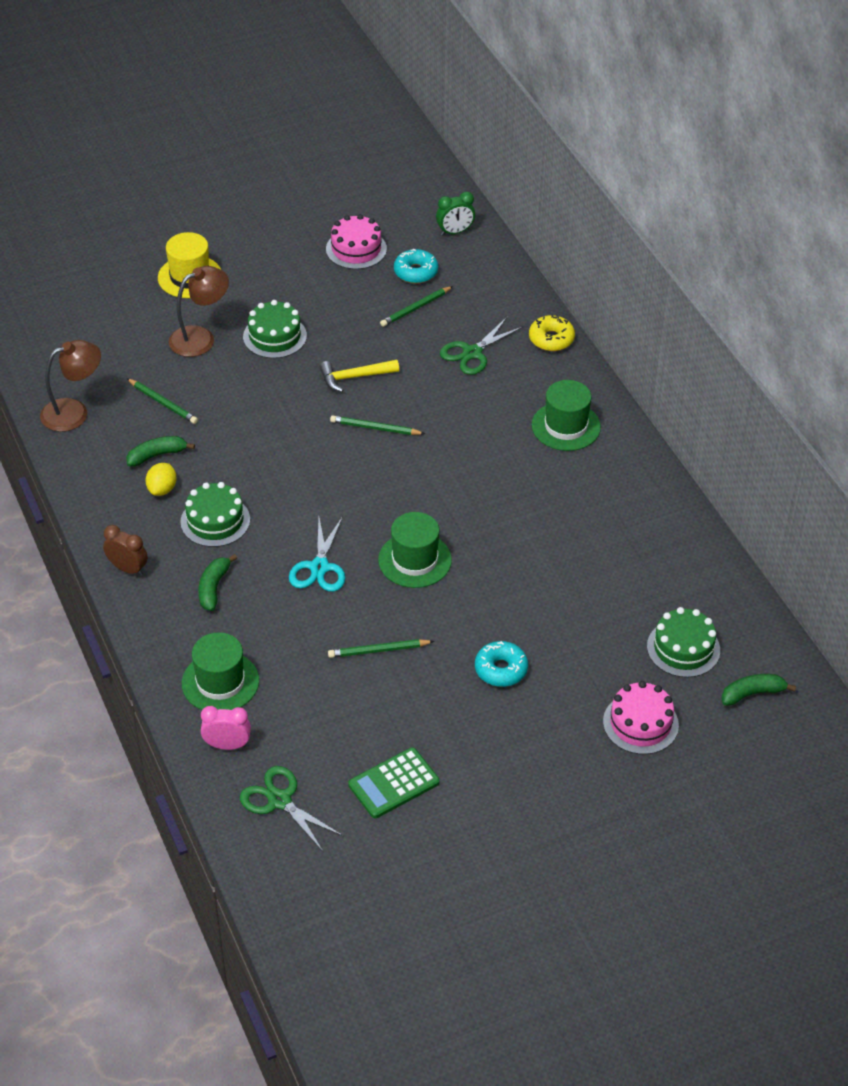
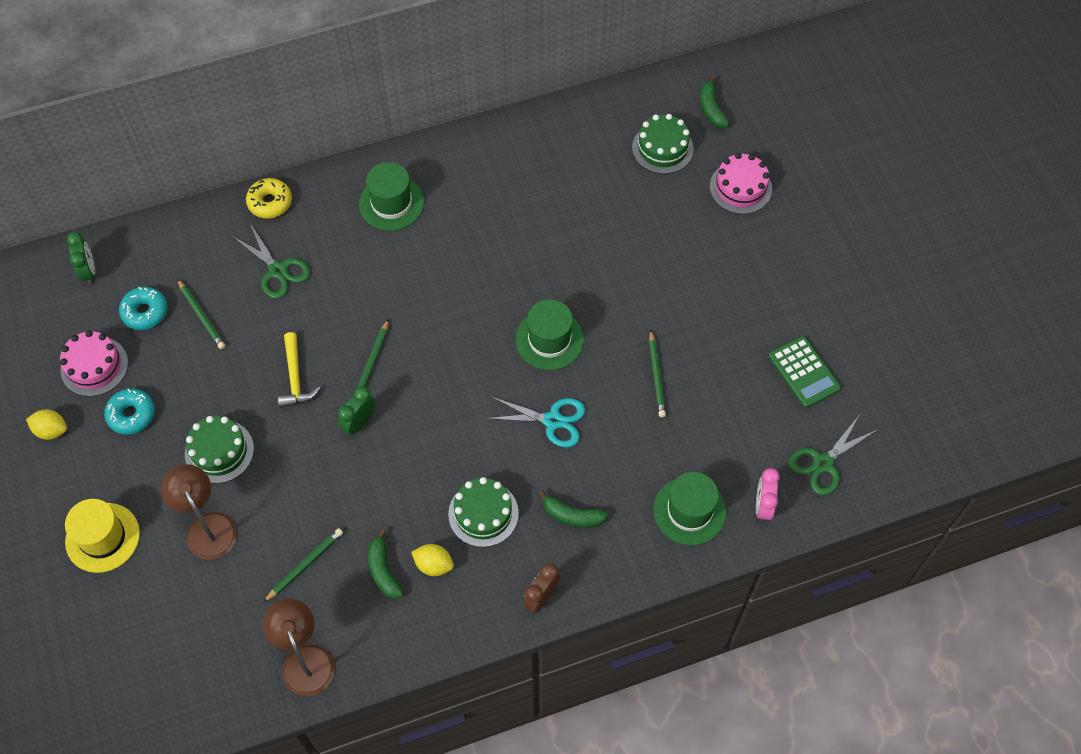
camera: 85 degrees left, 15 degrees up
turquoise donut [475,641,528,687] -> turquoise donut moved to [104,388,155,435]
none -> yellow lemon [26,409,67,440]
none -> green clock [338,386,375,436]

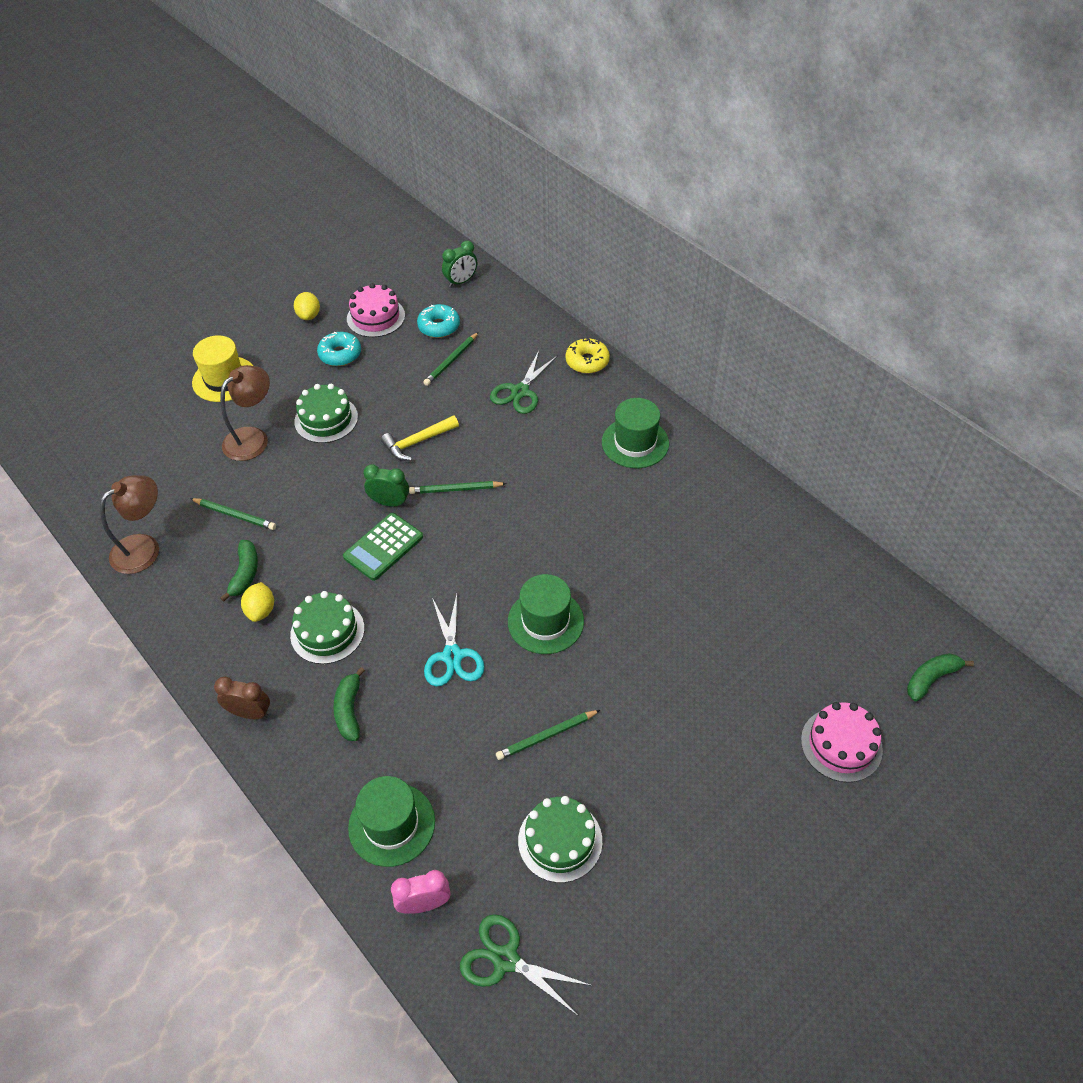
camera: 70 degrees right, 10 degrees down
green banana [368,529,404,599] -> green banana turned 135 degrees clockwise [220,540,258,602]
green cake [632,114,694,174] -> green cake moved to [518,796,602,883]
green calculator [768,336,841,408] -> green calculator moved to [343,513,423,581]

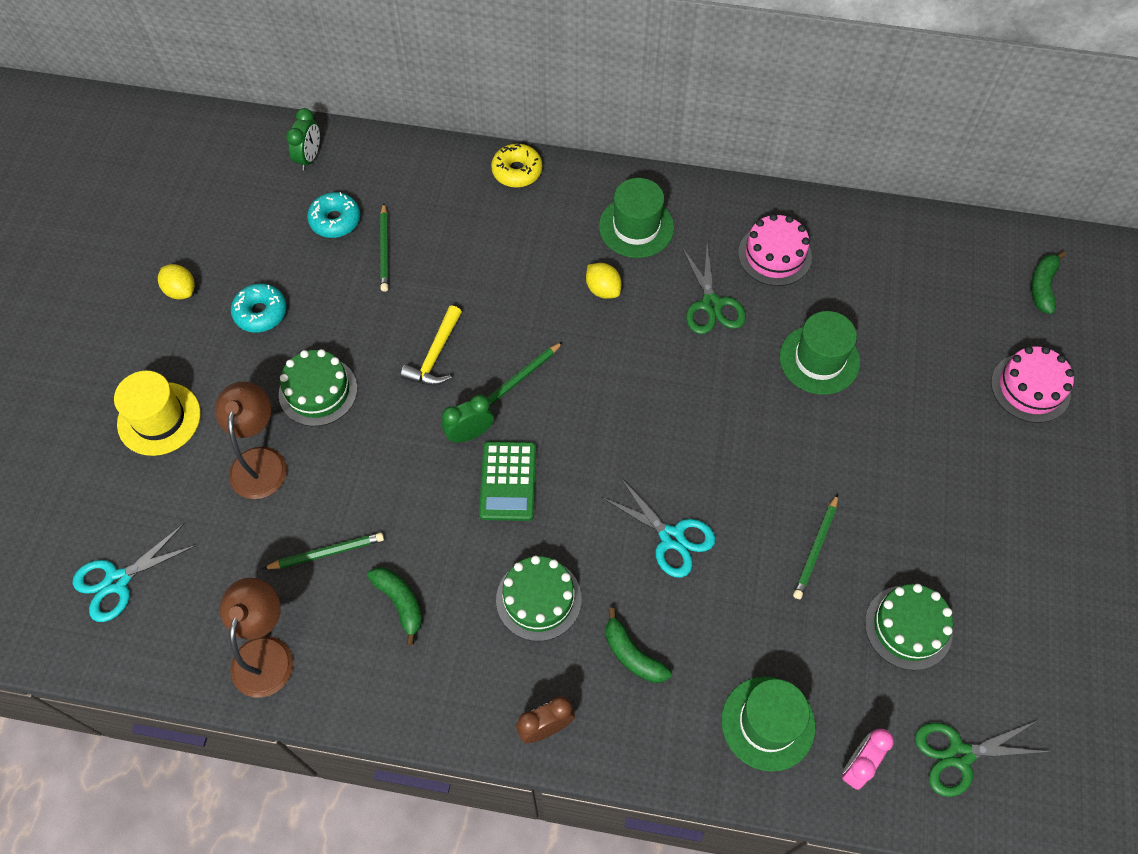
camera: 40 degrees left, 10 degrees up
yellow lemon [241,582,274,622] -> yellow lemon moved to [586,263,622,299]
pink cake [347,283,405,337] -> pink cake moved to [738,214,812,286]
green scissors [490,351,558,414] -> green scissors moved to [682,245,746,334]
green hat [508,574,584,654] -> green hat moved to [780,311,860,395]
none -> turquoise scissors [73,524,197,622]

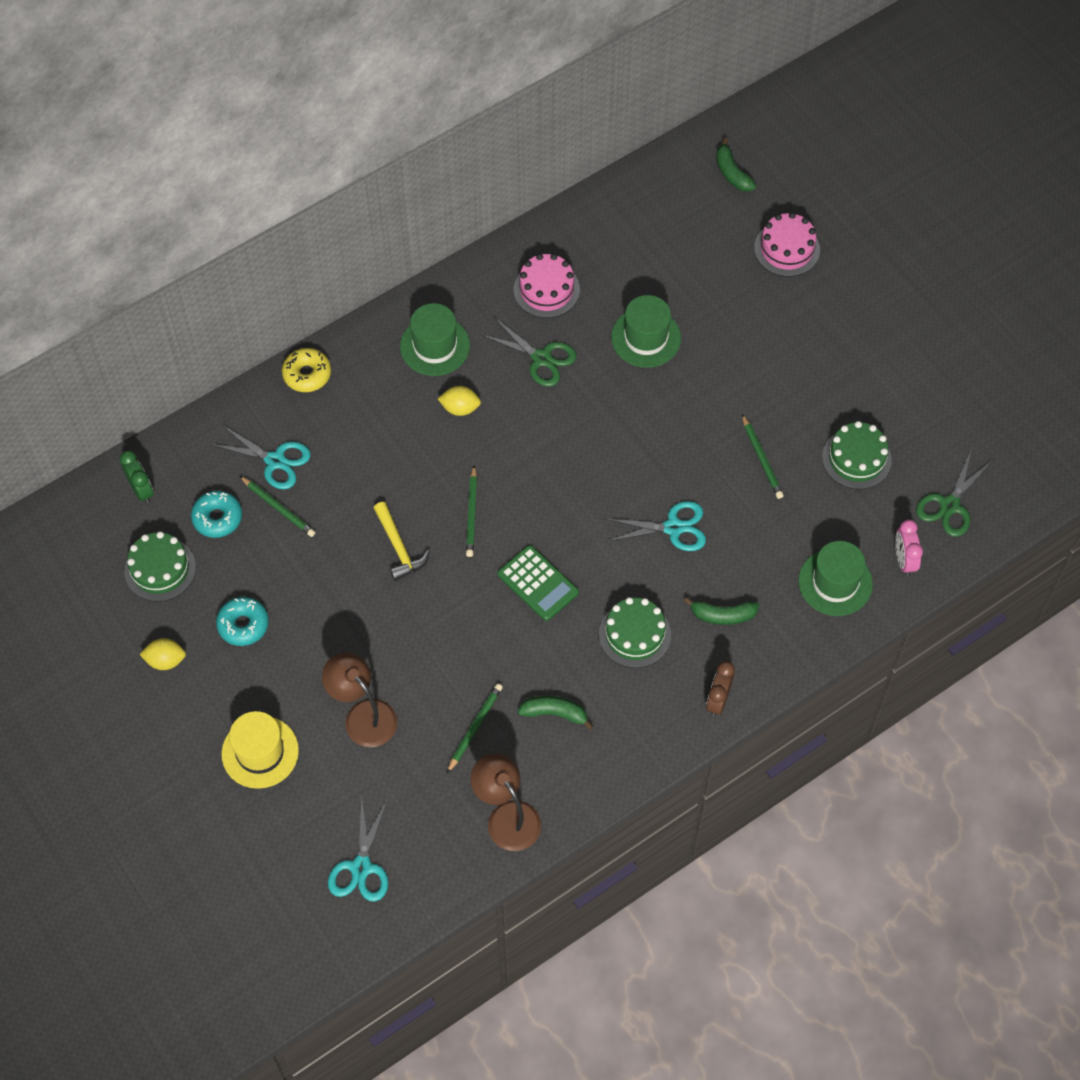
camera: 45 degrees left, 0 degrees up
green cake [279,349,357,426] -> green cake moved to [125,531,196,602]
green clock [442,395,494,443] -> none
none -> turquoise scissors [210,425,311,489]

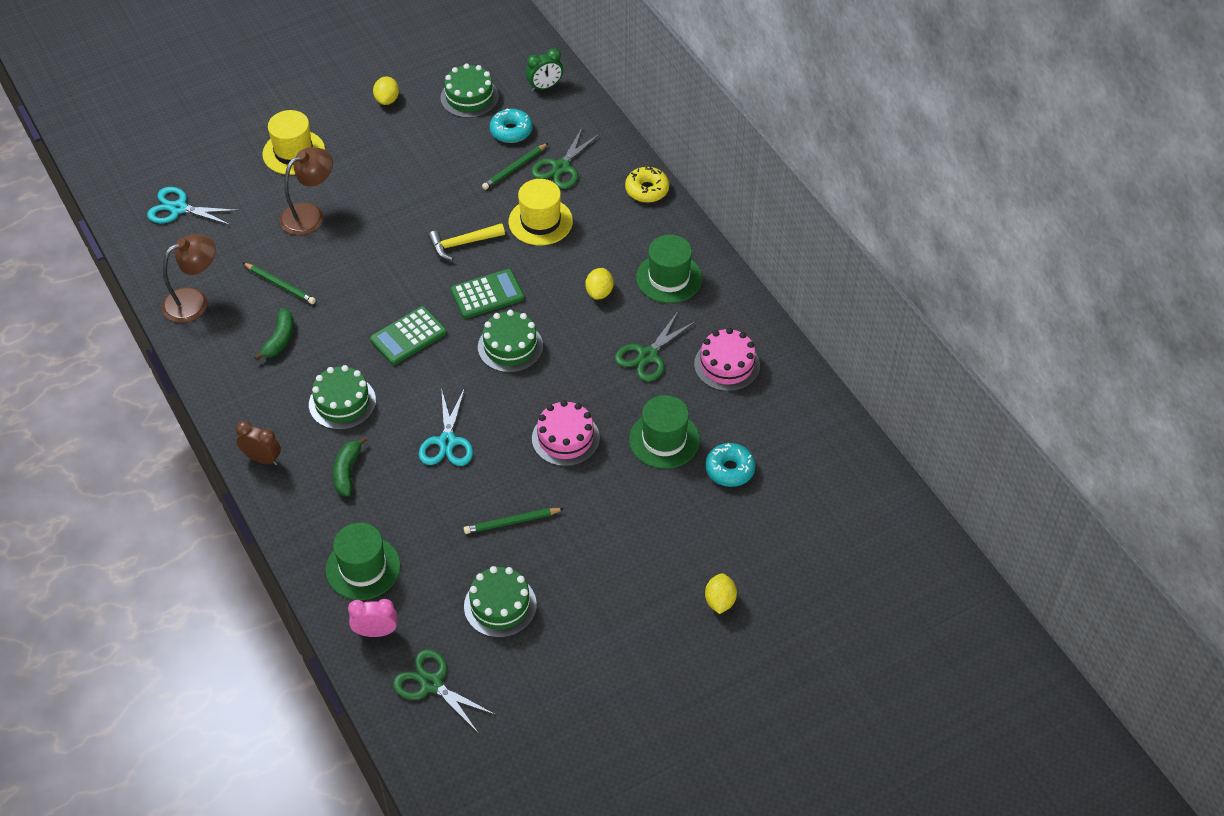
camera: 95 degrees right, 10 degrees down
turquoise scissors [210,425,311,489] -> green scissors [531,128,601,189]
turquoise donut [216,597,269,646] -> turquoise donut moved to [705,443,755,487]
green pencil [466,466,477,557] -> green calculator [450,269,525,318]
green banana [716,138,756,192] -> none
pink cake [754,212,820,277] -> pink cake moved to [532,400,600,466]
none -> green cake [478,310,543,373]
none -> yellow hat [509,179,573,245]
none -> yellow lemon [705,573,737,614]

